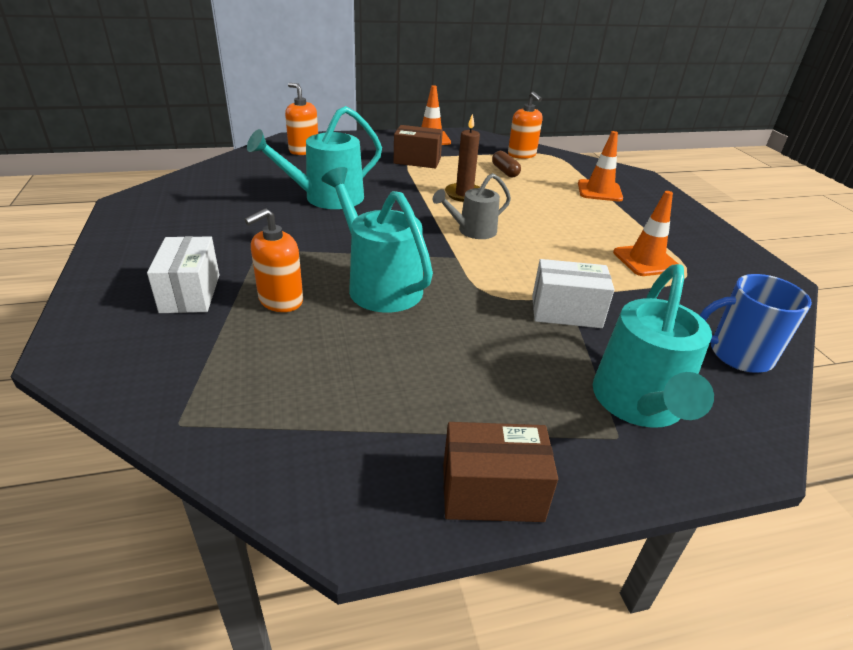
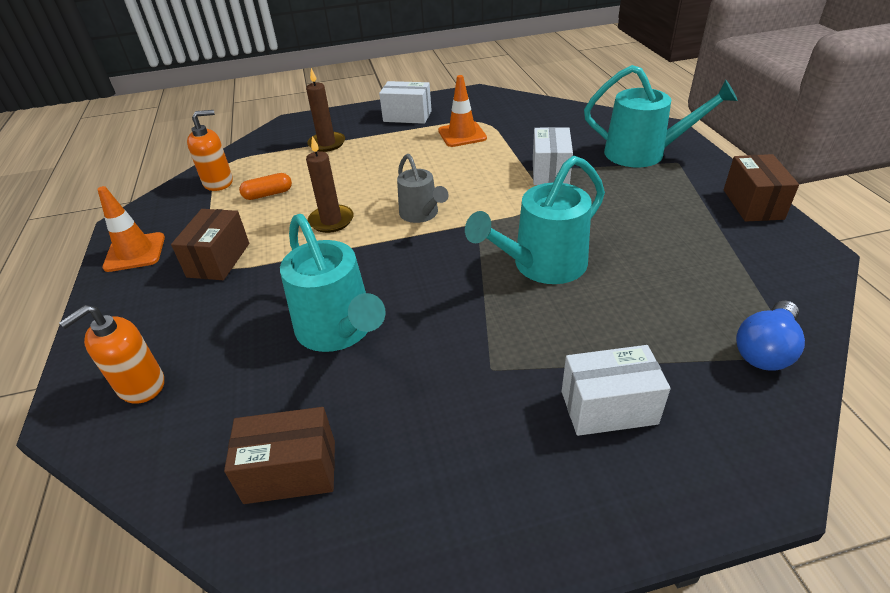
camera: 85 degrees left, 5 degrees up
orange soap dispenser [245,208,303,312] -> none
brown capsule [492,151,521,177] -> orange capsule [239,173,292,200]
orange traffic cone [578,131,623,202] -> brown candle [306,68,345,152]
blue mug [700,274,812,373] -> none
none -> brown box [224,407,335,504]
none -> white box [379,81,432,124]
none -> blue light bulb [736,300,805,371]

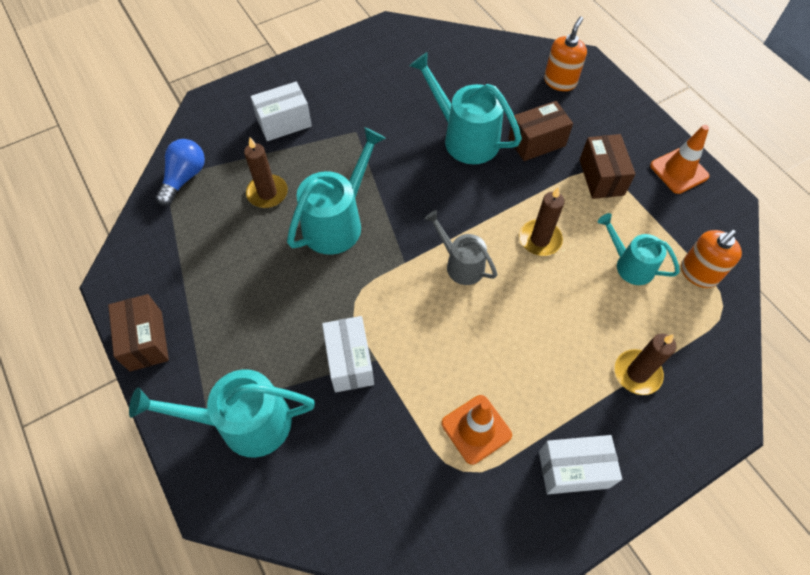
camera: 160 degrees right, 20 degrees up
brown box [224,407,335,504] -> brown box moved to [508,101,573,161]
orange capsule [239,173,292,200] -> turquoise watering can [598,213,680,285]
none -> brown candle [244,138,288,208]

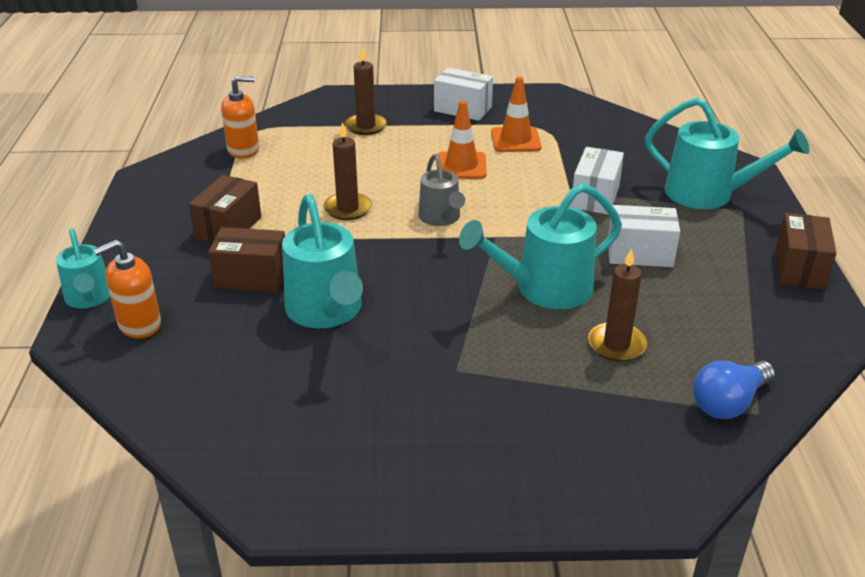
camera: 150 degrees left, 25 degrees down
white box [250,82,312,141] -> white box moved to [608,205,680,267]
turquoise watering can [598,213,680,285] -> turquoise watering can moved to [56,228,110,308]
orange traffic cone [650,125,709,194] -> orange traffic cone moved to [438,101,487,179]

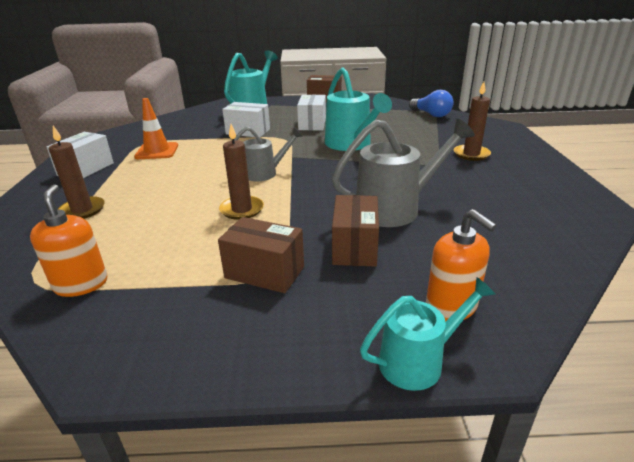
camera: 90 degrees left, 5 degrees down
turquoise watering can [282,194,363,328] -> grey watering can [332,119,475,227]
orange traffic cone [438,101,487,179] -> none
brown candle [588,249,647,362] -> brown candle moved to [454,82,491,161]

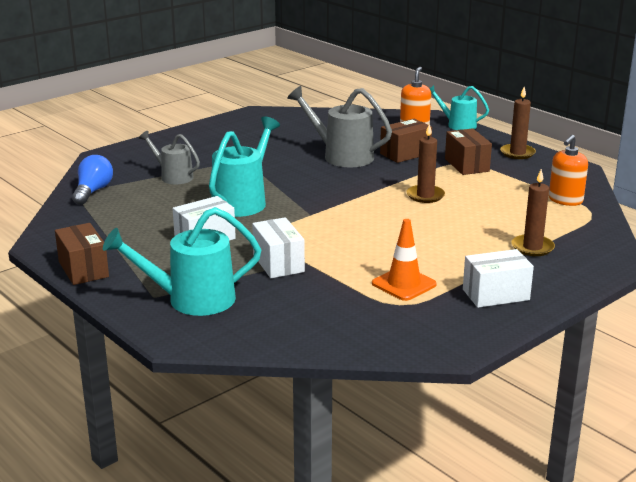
camera: 130 degrees left, 5 degrees down
grey watering can [234,127,303,181] -> grey watering can moved to [139,131,200,184]
brown candle [454,82,491,161] -> brown candle moved to [500,87,536,159]

